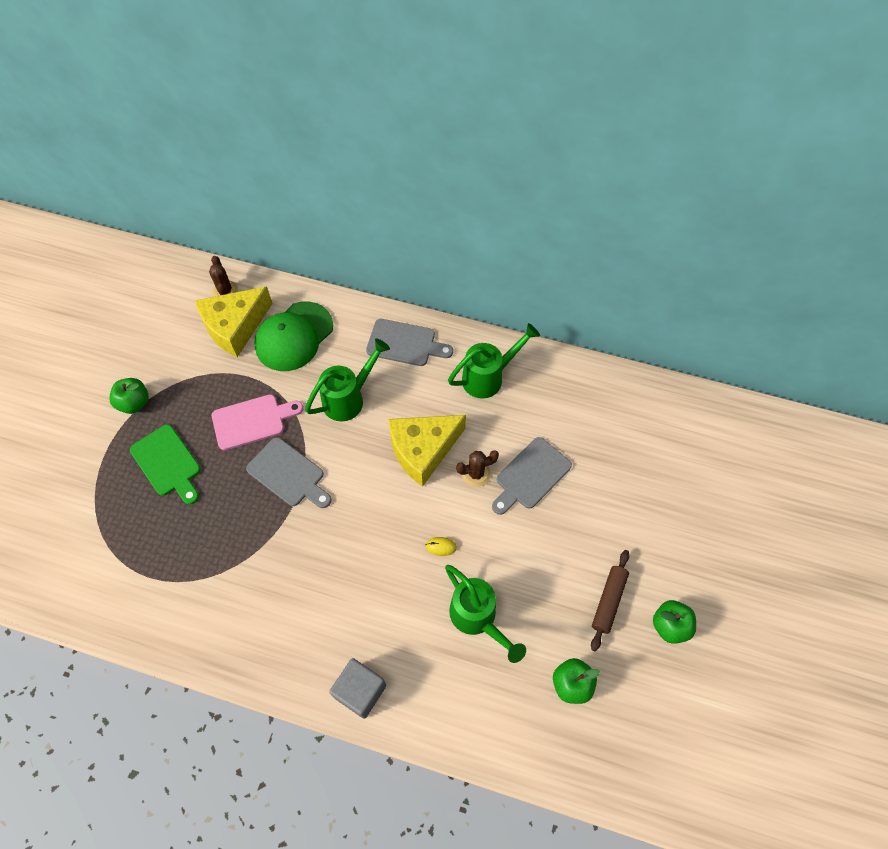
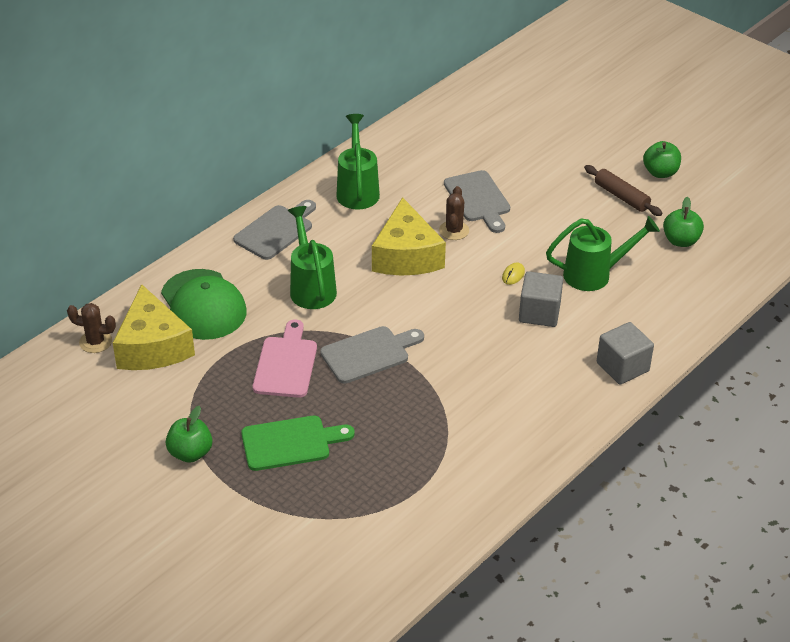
camera: 65 degrees left, 20 degrees down
none -> grey cube [519,271,563,327]

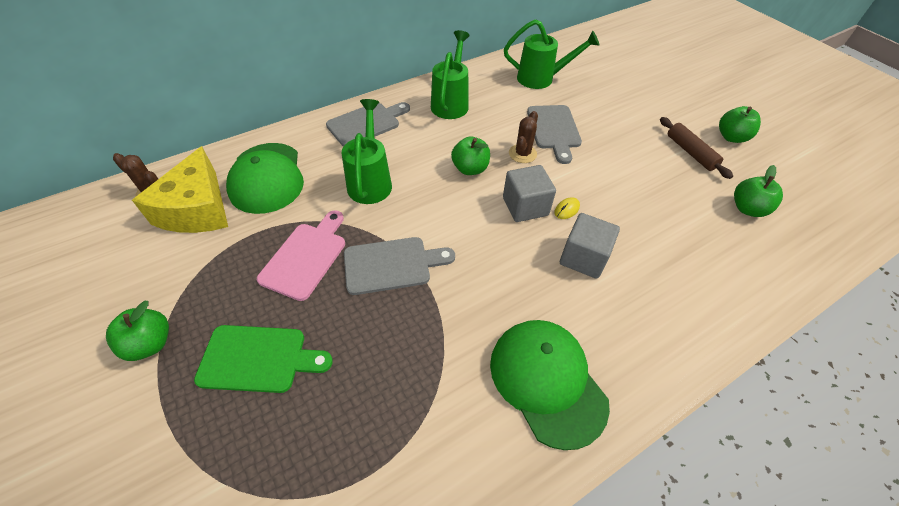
camera: 15 degrees right, 10 degrees up
yellow cheese [372,197,446,276] -> green apple [451,136,490,175]
green watering can [546,216,660,291] -> green watering can moved to [504,19,600,89]
grey cube [597,322,654,385] -> grey cube moved to [503,165,556,222]
none -> green cap [490,320,610,450]

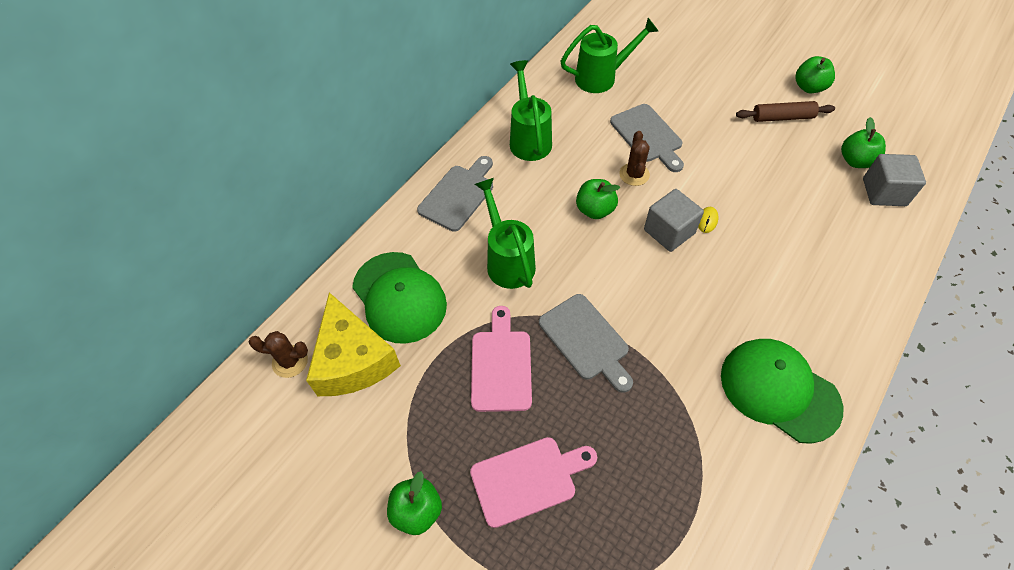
camera: 20 degrees left, 5 degrees up
green cutting board [194,325,333,393] -> pink cutting board [470,437,597,528]
grey cutting board [344,237,455,295] -> grey cutting board turned 90 degrees clockwise [539,294,633,393]
grey cube [560,213,620,279] -> grey cube moved to [863,154,926,206]
brown rolling pin [660,117,733,179] -> brown rolling pin turned 45 degrees counterclockwise [736,101,835,122]

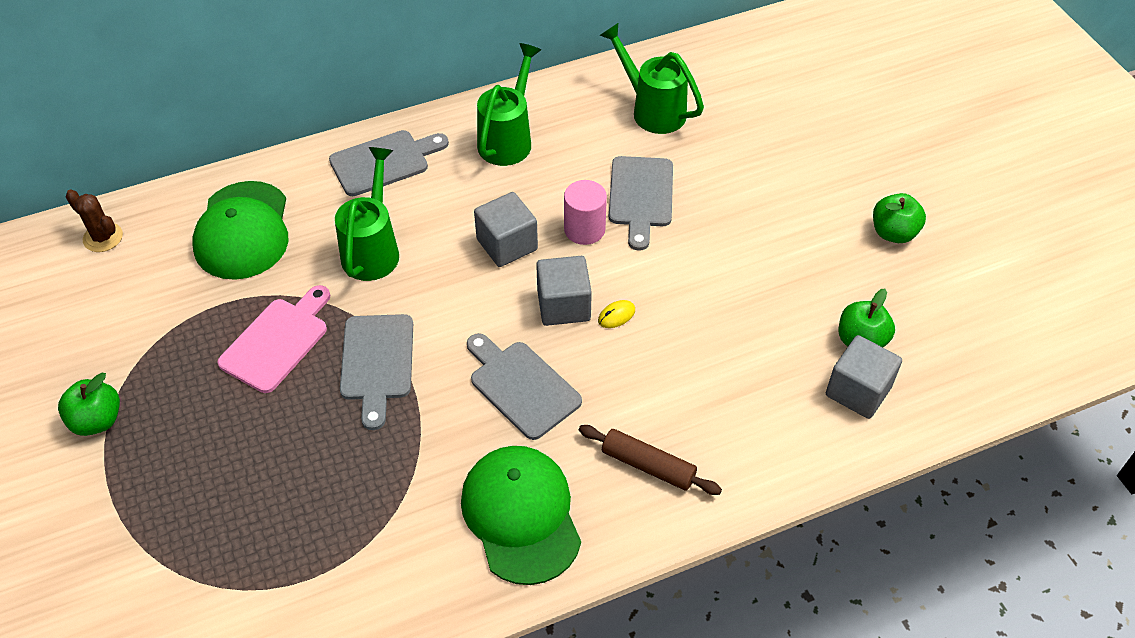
camera: 30 degrees right, 5 degrees down
yellow cheese [306,292,401,396] -> none
pink cutting board [470,437,597,528] -> none
green watering can [560,18,658,93] -> green watering can turned 150 degrees counterclockwise [600,23,704,134]
green apple [576,179,620,219] -> grey cube [474,192,538,267]
brown cactus [619,131,650,186] -> pink cylinder [564,180,607,245]
brown rolling pin [736,101,835,122] -> brown rolling pin moved to [579,425,722,495]
none -> grey cutting board [467,333,582,440]

